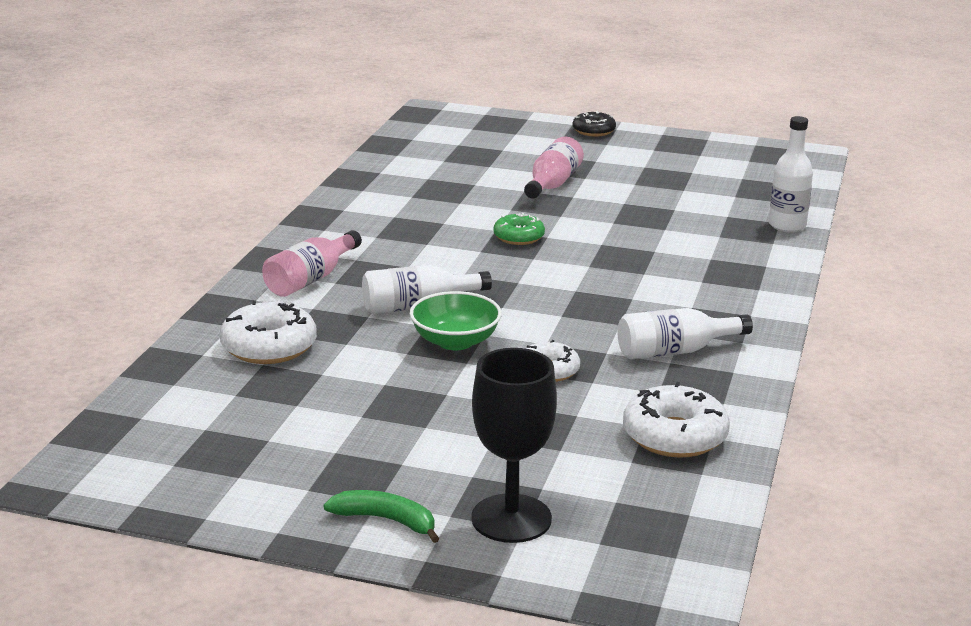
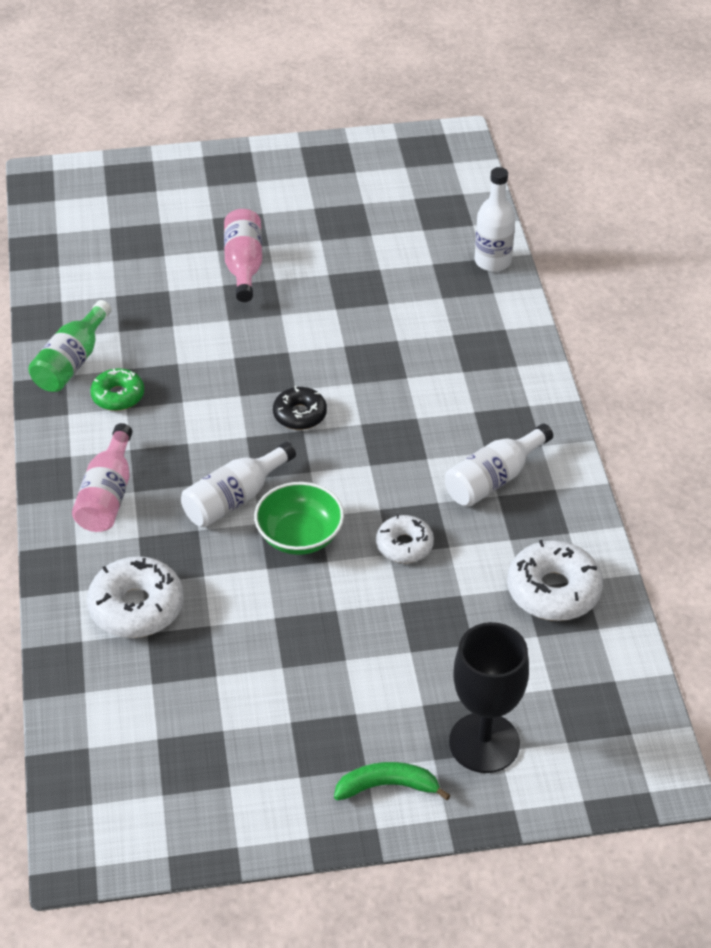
camera: 25 degrees left, 20 degrees up
green donut [493,213,545,245] -> green donut moved to [90,368,144,411]
black donut [573,111,616,137] -> black donut moved to [273,386,327,430]
none -> green bottle [28,300,111,392]

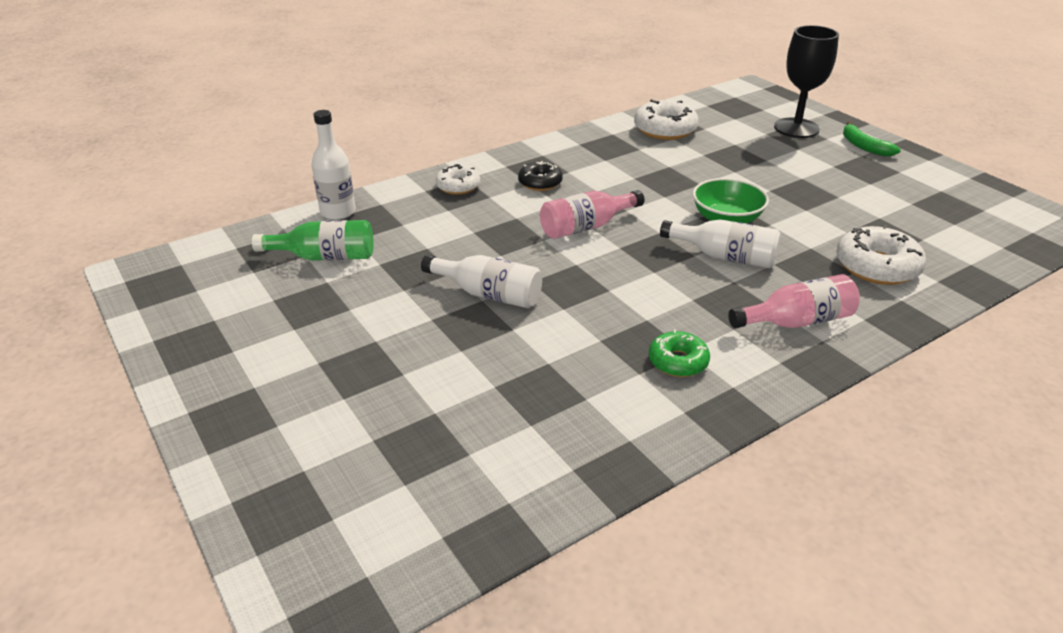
camera: 115 degrees left, 10 degrees down
green bottle [28,300,111,392] -> green bottle moved to [252,220,373,261]
pink bottle [224,209,262,302] -> pink bottle moved to [540,190,645,239]
black donut [273,386,327,430] -> black donut moved to [518,161,563,191]
white donut [376,514,434,563] -> white donut moved to [435,164,480,195]
white bottle [445,423,553,507] -> white bottle moved to [421,255,542,308]

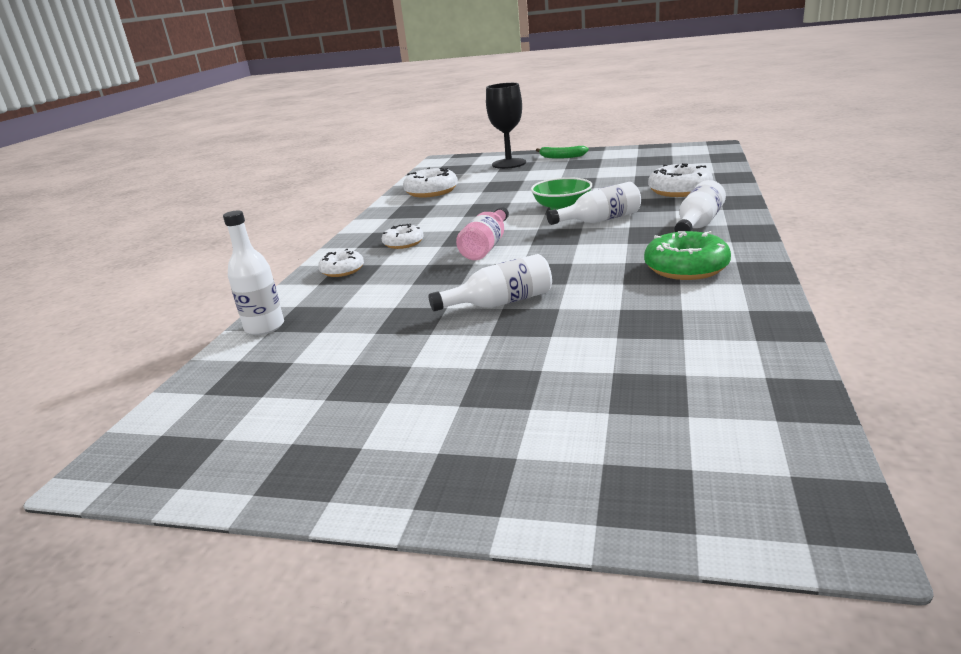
camera: 40 degrees left, 10 degrees down
green bottle [252,220,373,261] -> none
black donut [518,161,563,191] -> white donut [382,224,424,249]
green donut [649,329,710,377] -> green donut [644,231,731,280], size x1.60
pink bottle [728,274,860,328] -> white bottle [675,180,726,232]

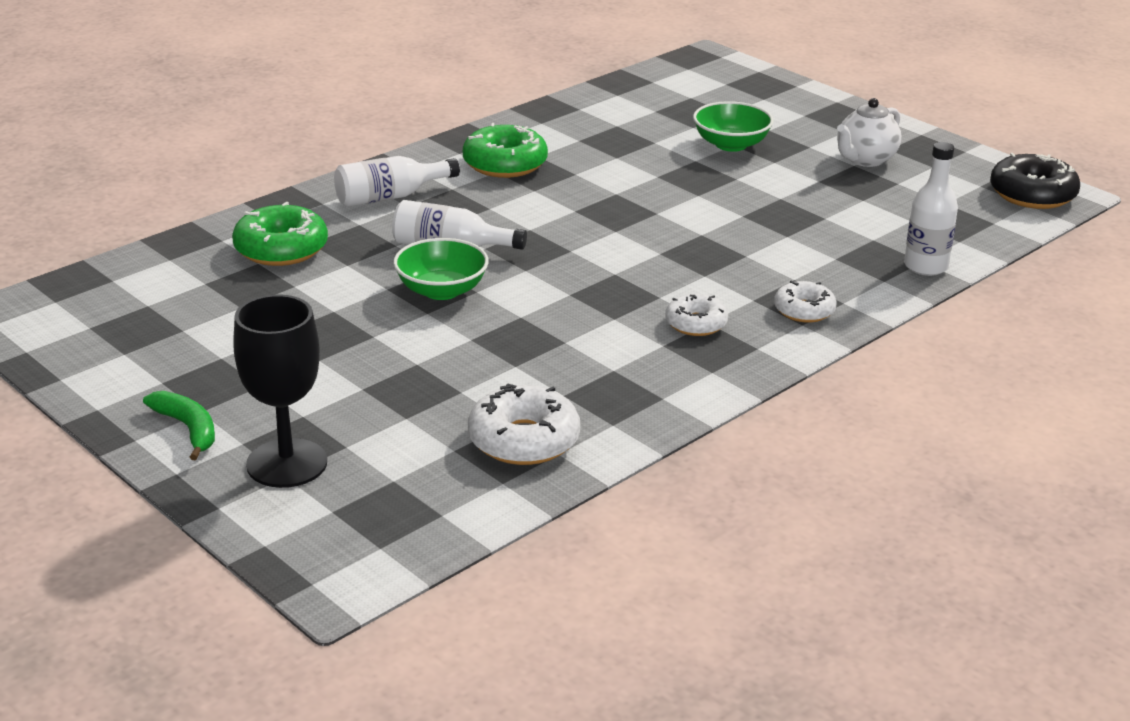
camera: 150 degrees left, 5 degrees up
white bottle [429,254,552,312] -> none
pink bottle [456,207,509,260] -> none
white donut [648,163,713,197] -> green donut [232,202,328,266]
none -> green bowl [693,101,774,152]
none -> white teapot [837,98,901,167]
none -> black donut [990,153,1080,209]

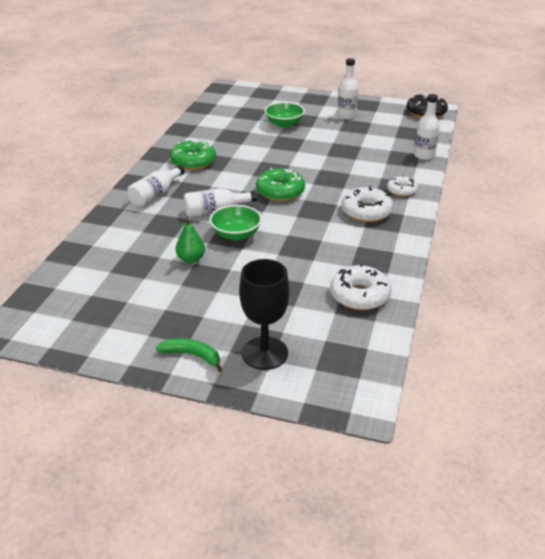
camera: 30 degrees left, 5 degrees up
green donut [232,202,328,266] -> green donut moved to [256,168,305,201]
white donut [665,294,728,336] -> white donut [341,186,393,222], size x1.60
white teapot [837,98,901,167] -> white bottle [337,58,358,119]
none -> green pear [176,218,205,263]

